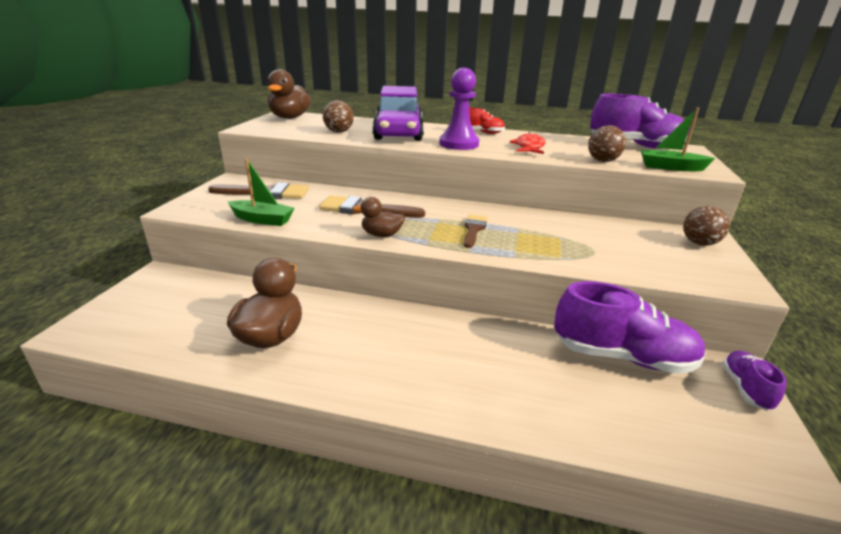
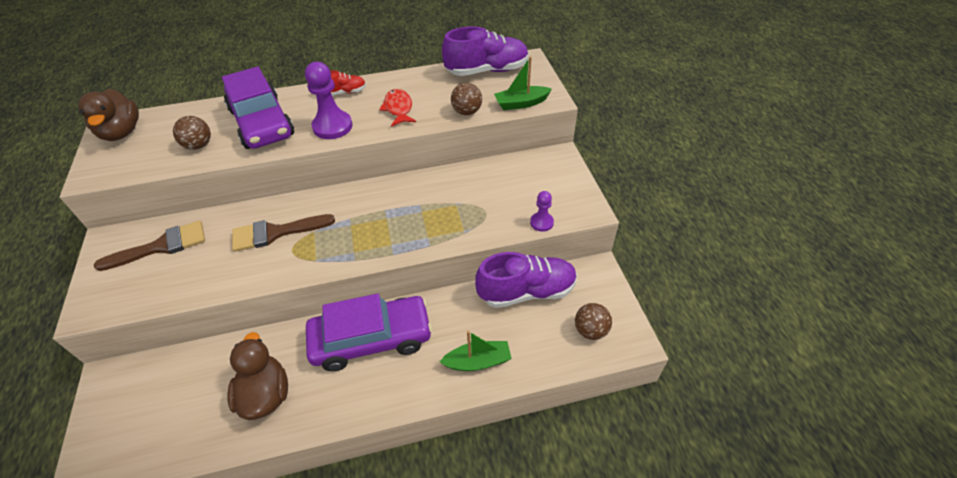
camera: 25 degrees left, 20 degrees up
green boat [228,158,295,226] -> green boat moved to [440,331,512,371]
brown duck [353,197,405,237] -> none
brown brush [464,215,488,248] -> none
brown ball [683,206,730,246] -> brown ball moved to [575,303,612,340]
purple shoe [722,351,787,411] -> none
none -> purple car [306,293,432,371]
none -> purple pawn [530,191,554,232]

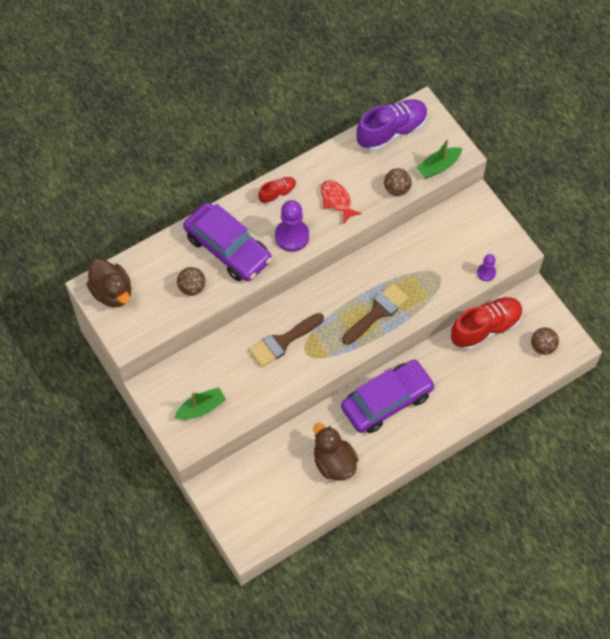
camera: 20 degrees left, 15 degrees up
brown brush [94,221,205,271] -> brown brush moved to [342,283,409,345]
green boat [440,331,512,371] -> green boat moved to [174,387,226,420]
purple shoe [475,252,577,308] -> red shoe [451,297,523,350]

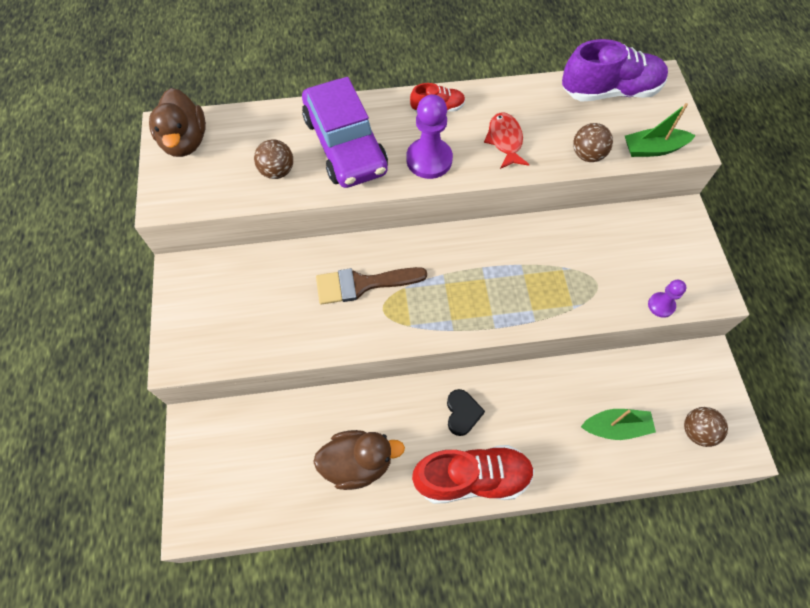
camera: 25 degrees right, 0 degrees up
green boat [174,387,226,420] -> green boat moved to [581,409,656,440]
brown duck [313,423,358,481] -> brown duck turned 90 degrees clockwise [313,430,405,490]
purple car [341,359,435,433] -> black heart [447,389,485,436]
brown brush [342,283,409,345] -> none
red shoe [451,297,523,350] -> red shoe moved to [412,445,534,504]

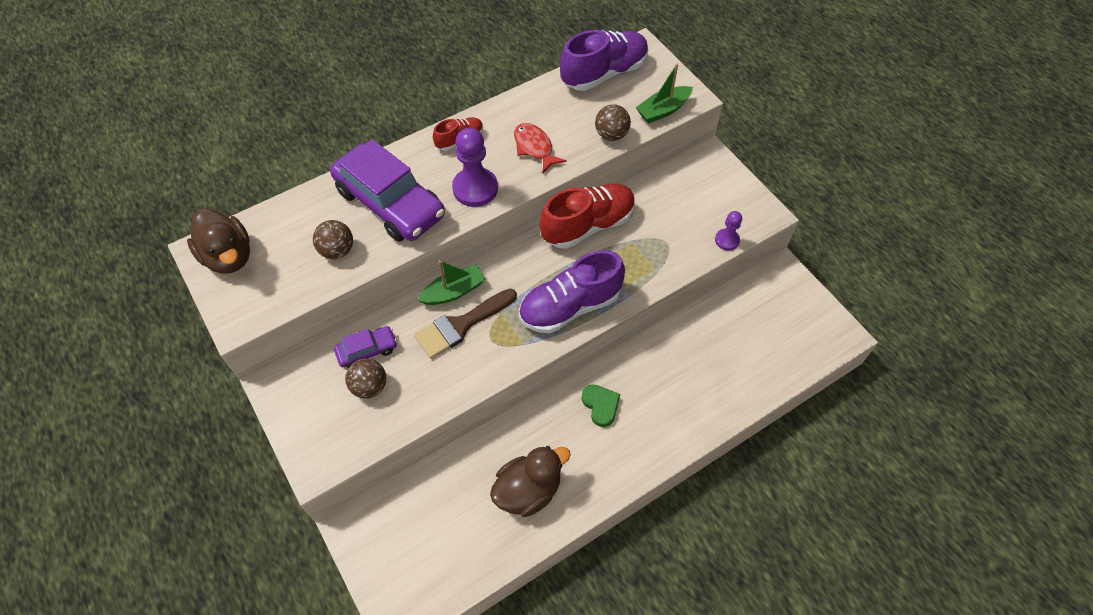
camera: 25 degrees left, 5 degrees down
red shoe [412,445,534,504] -> red shoe moved to [540,184,635,249]
black heart [447,389,485,436] -> green heart [582,385,620,427]
green boat [581,409,656,440] -> green boat moved to [417,260,485,305]
brown ball [684,407,728,447] -> brown ball moved to [345,358,386,399]
none -> purple car [334,326,397,368]
none -> purple shoe [519,250,625,334]

